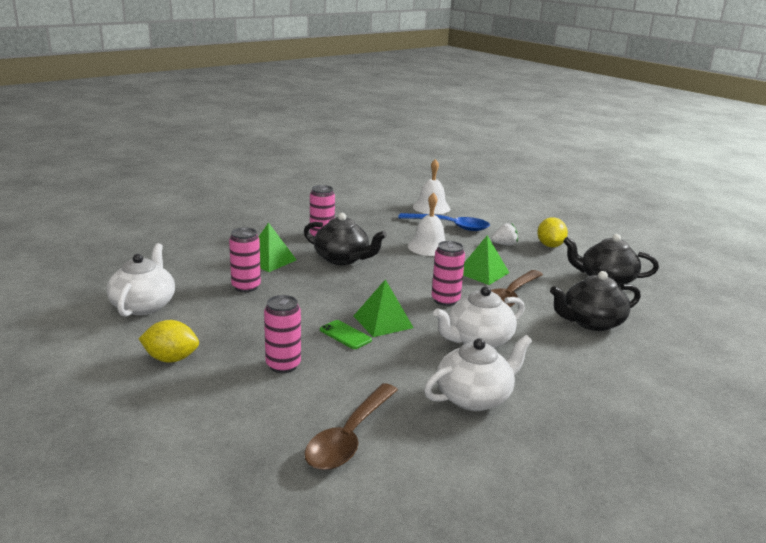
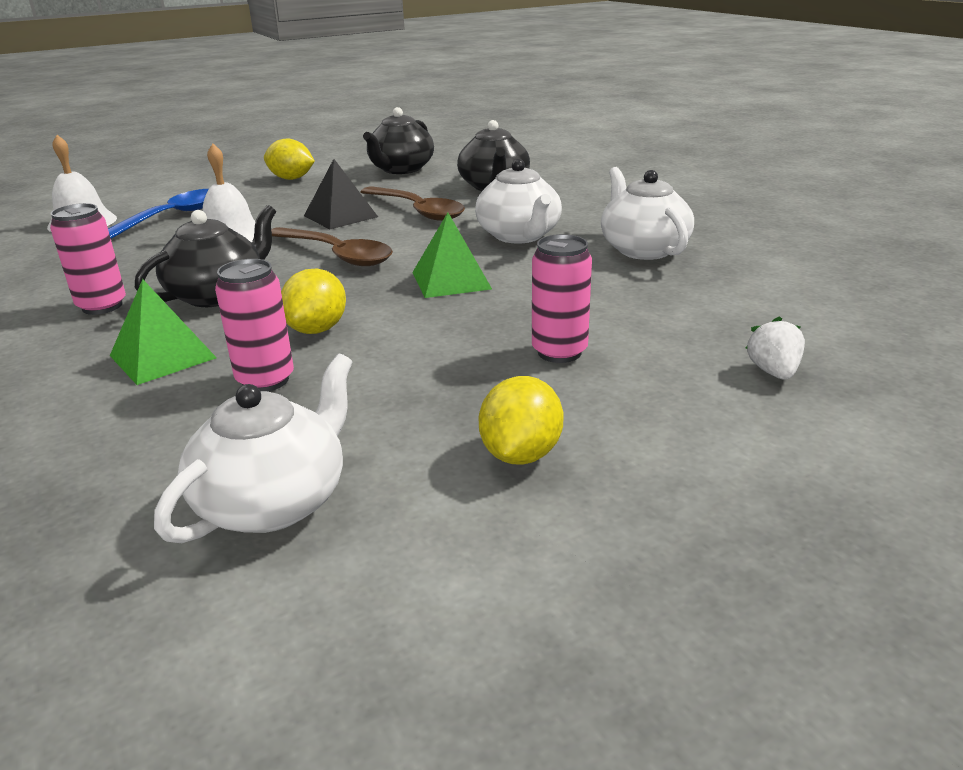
camera: 75 degrees left, 5 degrees up
white teapot [106,243,175,317] -> white teapot turned 105 degrees clockwise [154,353,352,543]
brown spoon [304,383,398,470] -> brown spoon moved to [271,227,393,266]
green phone [320,320,372,349] -> none
pink can [432,241,465,306] -> none
green pyramid [463,235,509,285] -> black pyramid [304,159,378,229]
white strawberry [491,223,518,246] -> white strawberry moved to [745,316,805,380]
none -> yellow lemon [281,268,346,334]

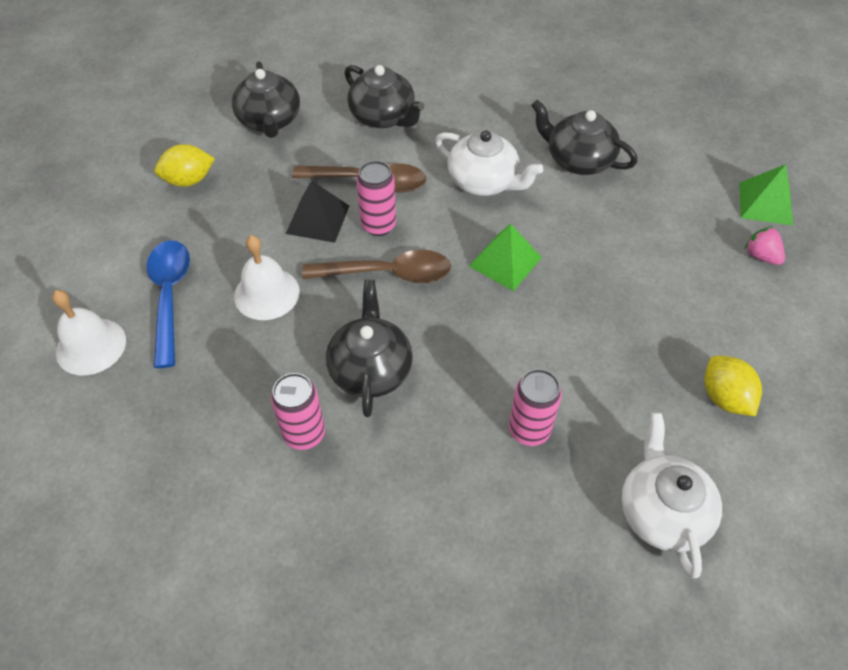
camera: 40 degrees left, 25 degrees up
green pyramid [110,279,217,385] -> green pyramid moved to [739,164,793,226]
yellow lemon [281,268,346,334] -> none
pink can [532,234,592,363] -> pink can moved to [357,161,396,236]
white teapot [601,167,694,260] -> black teapot [531,100,638,175]
white strawberry [745,316,805,380] -> pink strawberry [745,226,785,265]

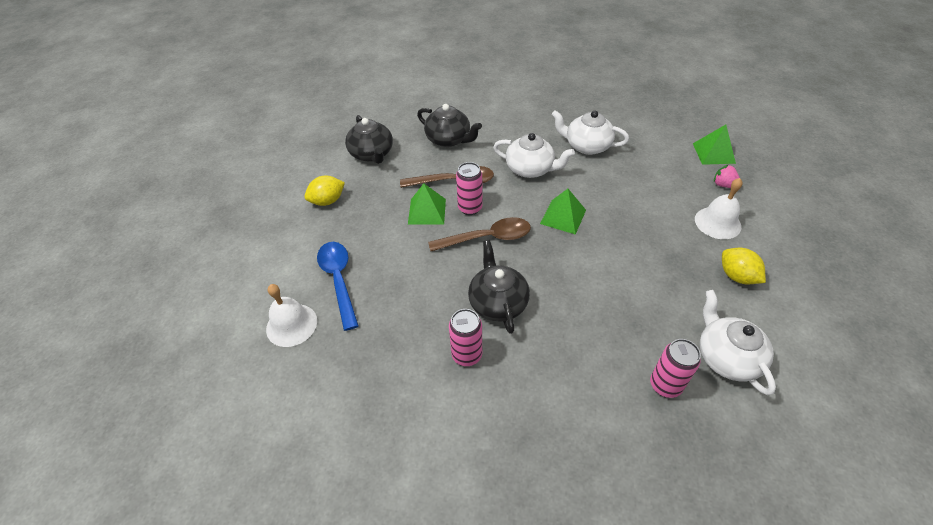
camera: 10 degrees left, 5 degrees down
white bell [234,235,300,320] -> white bell moved to [695,178,742,239]
black pyramid [286,180,349,243] -> green pyramid [408,184,446,225]
pink can [509,369,562,446] -> pink can moved to [650,339,701,398]
black teapot [531,100,638,175] -> white teapot [551,110,629,155]

